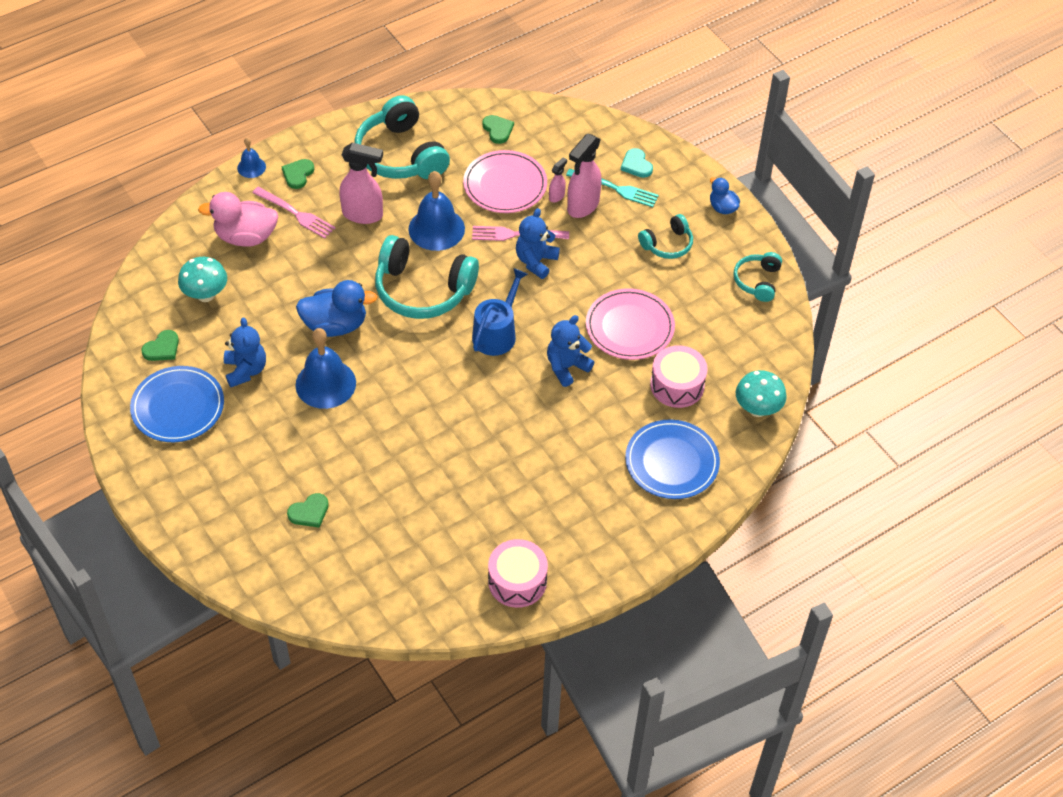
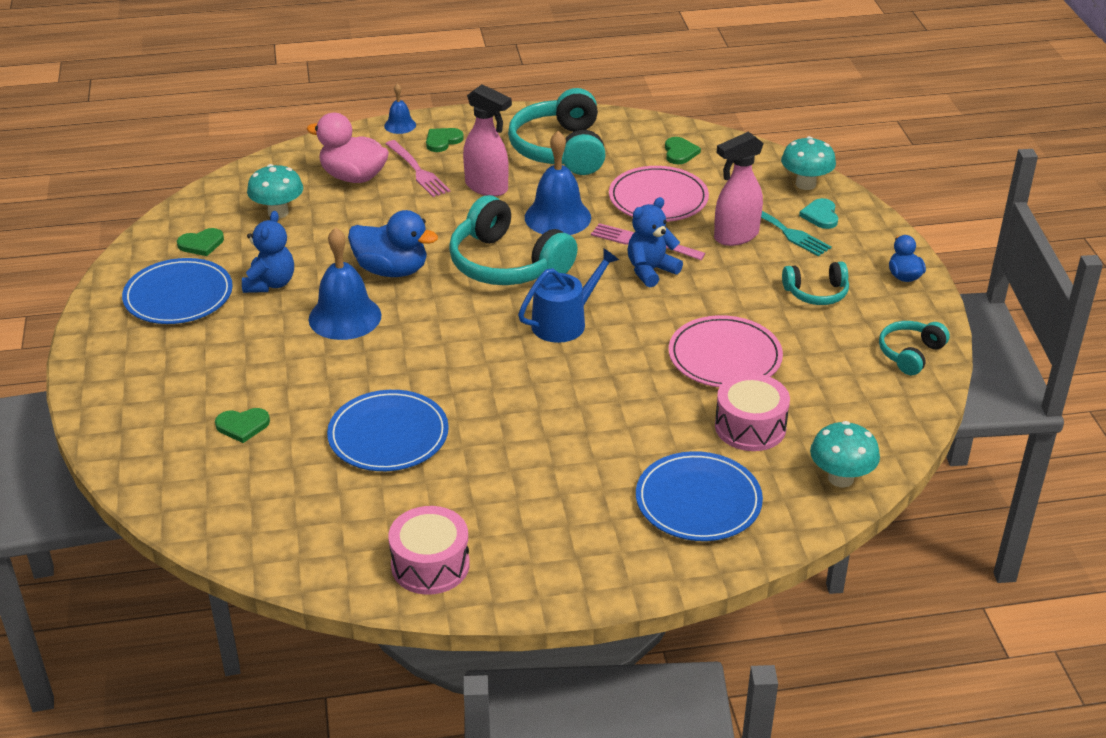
camera: 25 degrees right, 15 degrees down
blue teddy bear [547,315,594,387] -> none
pink spray bottle [549,157,567,202] -> none
none -> blue plate [327,390,449,471]
none -> turquoise mushroom [781,136,836,190]

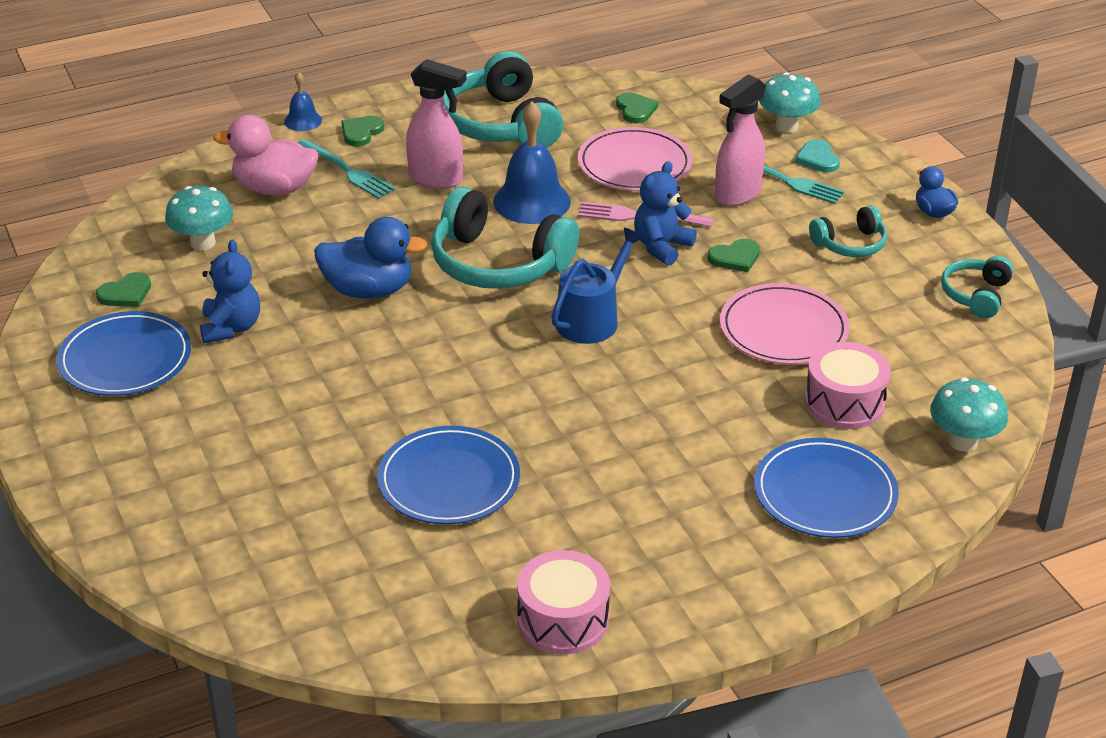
camera: 15 degrees left, 0 degrees up
green heart [215,408,270,443] -> green heart moved to [708,239,760,272]
blue bell [309,227,382,340] -> none
pink fork [386,140,450,197] -> turquoise fork [298,139,396,199]

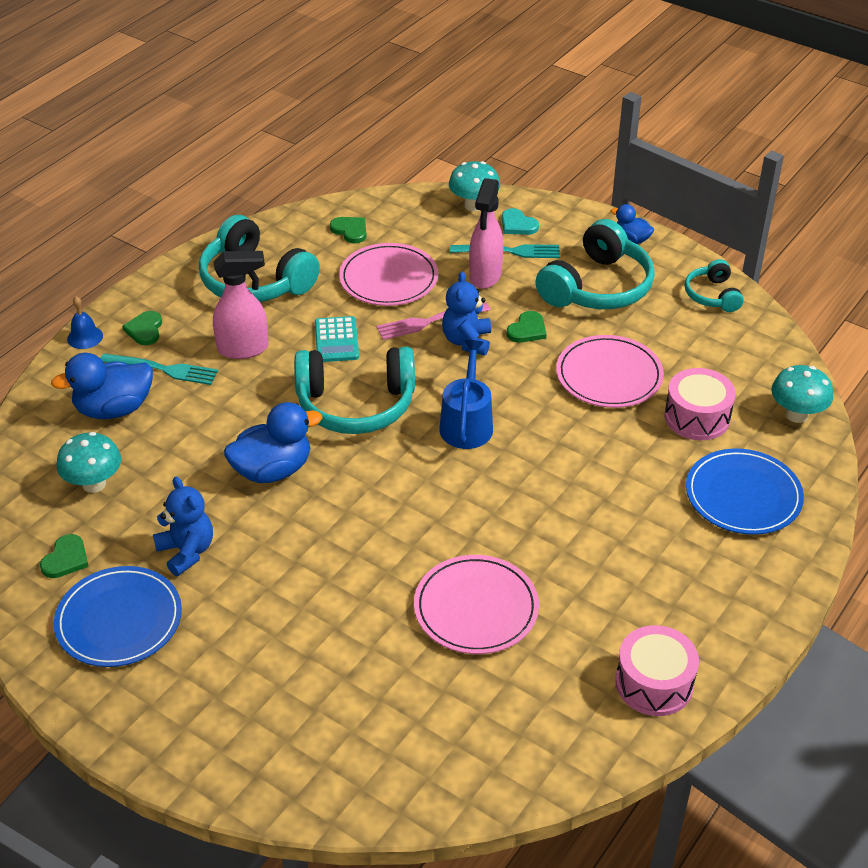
camera: 30 degrees left, 5 degrees up
pink duck [213,115,318,195] -> blue duck [51,353,153,419]
blue plate [377,426,520,524] -> pink plate [414,555,539,654]
blue bell [493,101,571,224] -> turquoise calculator [315,316,359,362]
turquoise headphones [809,205,887,257] -> turquoise headphones [535,219,655,309], size x1.88

